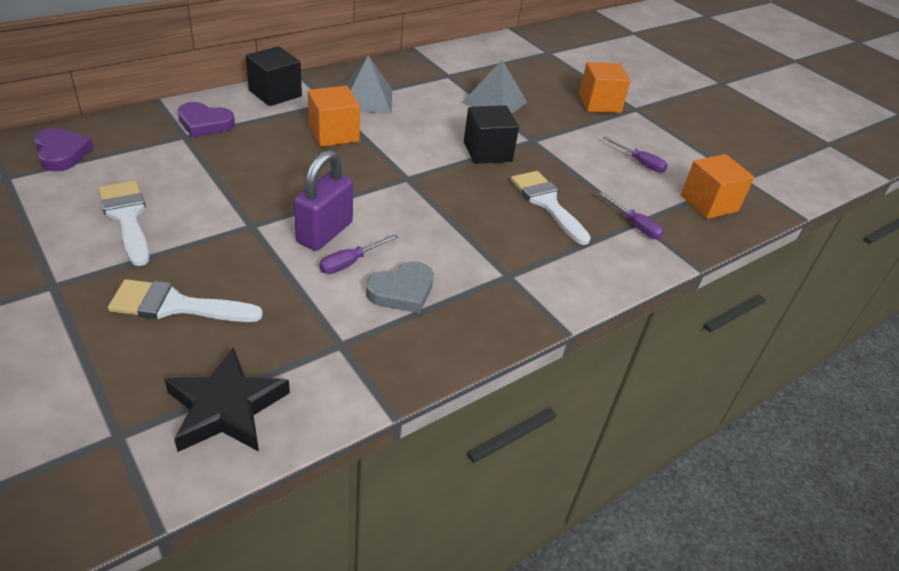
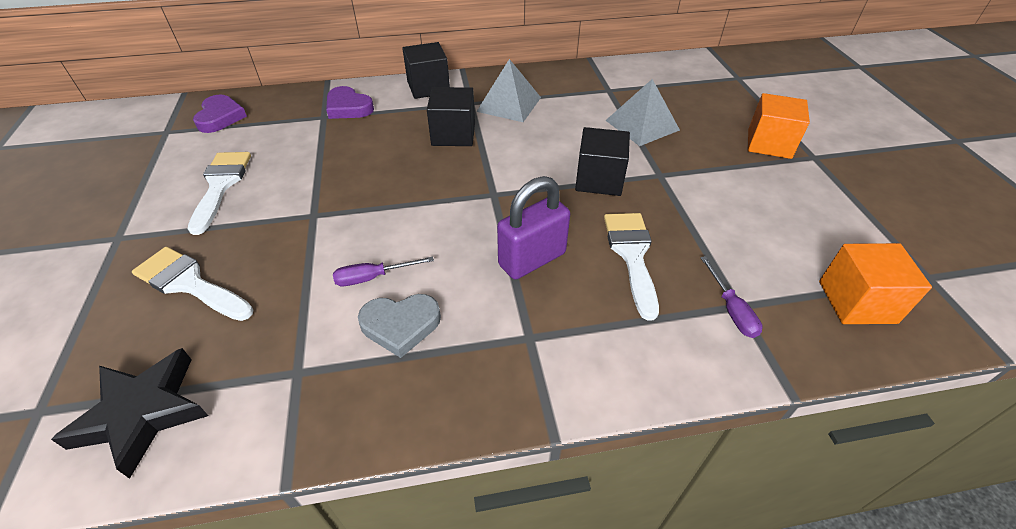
camera: 30 degrees right, 5 degrees up
purple padlock [294,150,353,251] -> purple padlock moved to [497,176,570,280]
orange cube [308,86,360,147] -> black cube [427,87,475,146]
purple screwdriver [603,136,668,173] -> none

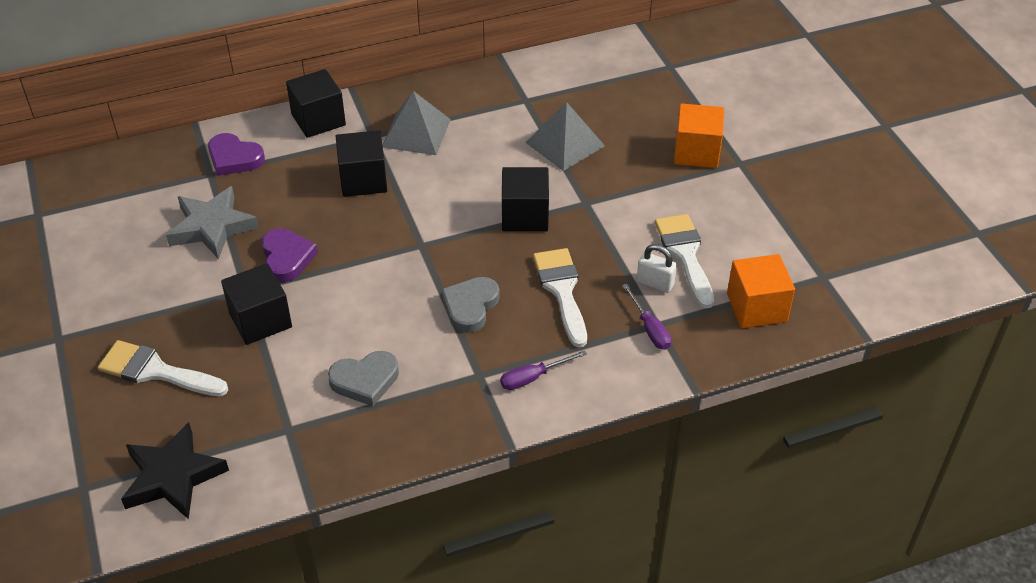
camera: 10 degrees left, 0 degrees up
white brush [188,152,251,235] -> white brush moved to [655,214,714,308]
purple heart [193,94,247,133] -> purple heart moved to [262,228,318,282]
purple screwdriver [333,257,434,286] -> purple screwdriver moved to [500,350,587,390]
purple padlock [497,176,570,280] -> grey heart [441,277,500,333]
none -> grey star [166,186,259,259]
none -> black cube [221,263,292,345]
none -> white padlock [637,244,677,293]

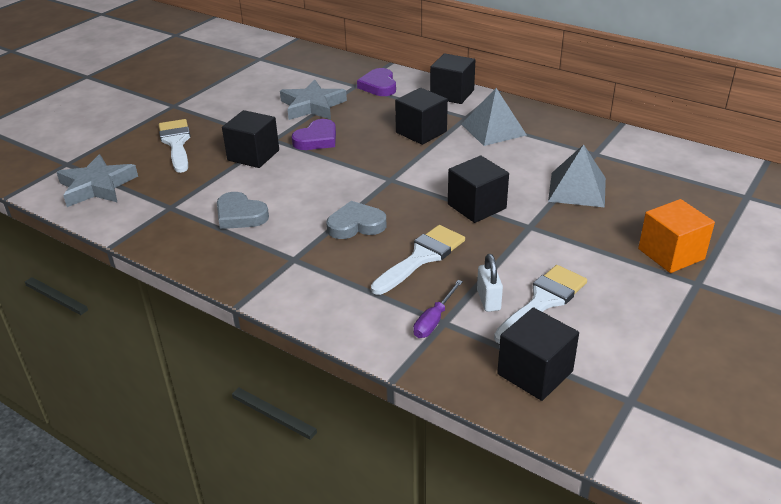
camera: 55 degrees right, 10 degrees down
black star [121,422,229,520] -> grey star [57,154,138,207]
purple screwdriver [500,350,587,390] -> none
orange cube [727,254,795,328] -> black cube [497,307,579,401]

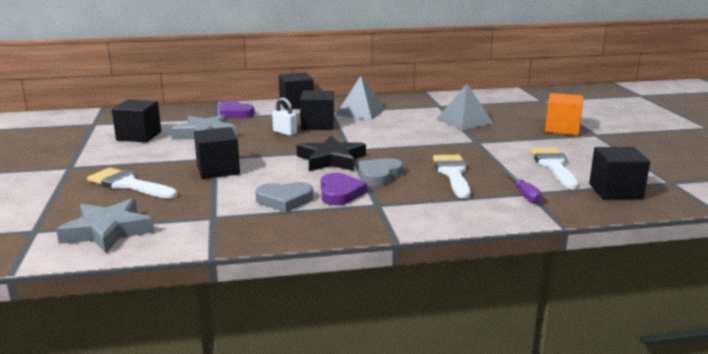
camera: 45 degrees left, 15 degrees down
purple heart [292,119,336,150] -> purple heart moved to [321,173,367,205]
black cube [448,156,509,223] -> black cube moved to [112,99,161,142]
white padlock [477,254,503,312] -> white padlock moved to [272,97,297,136]
none -> black star [297,136,366,171]

